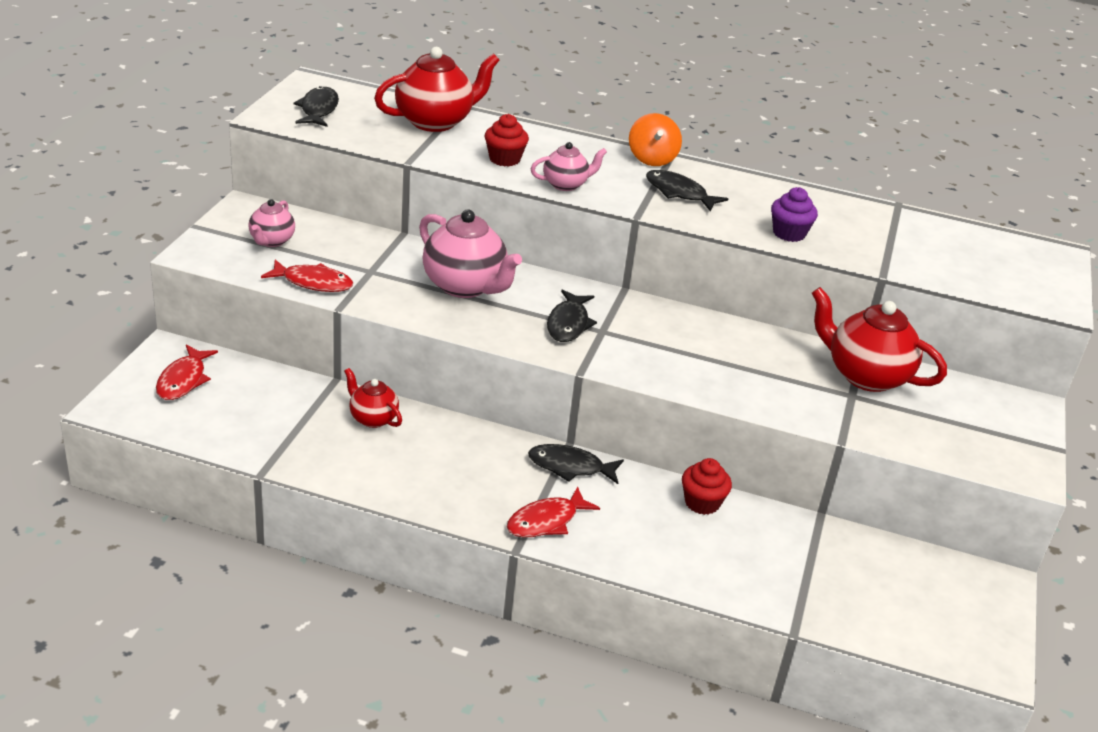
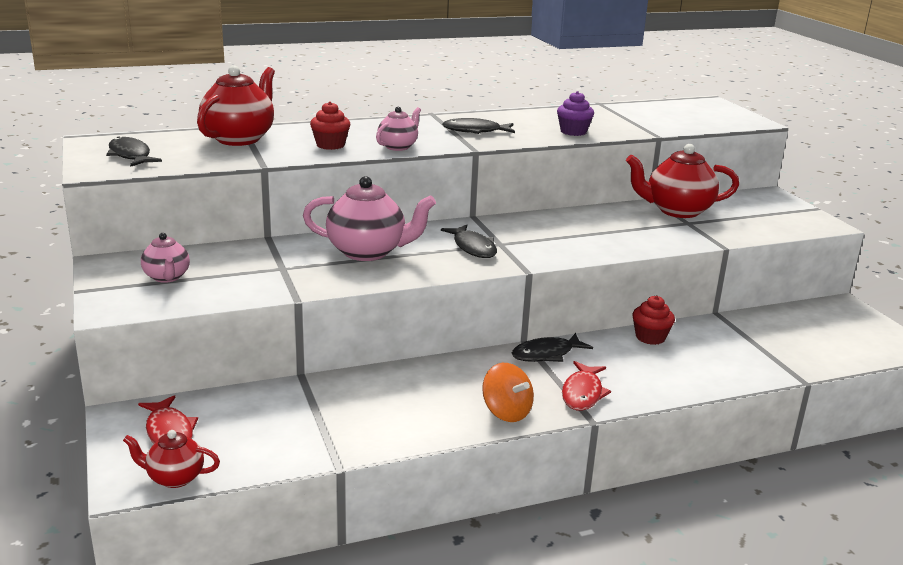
camera: 35 degrees left, 10 degrees down
red fish [261,260,353,292] -> none
red teapot [344,368,402,428] -> red teapot moved to [123,430,220,488]
orange spinning top [629,113,682,166] -> orange spinning top moved to [482,363,534,422]

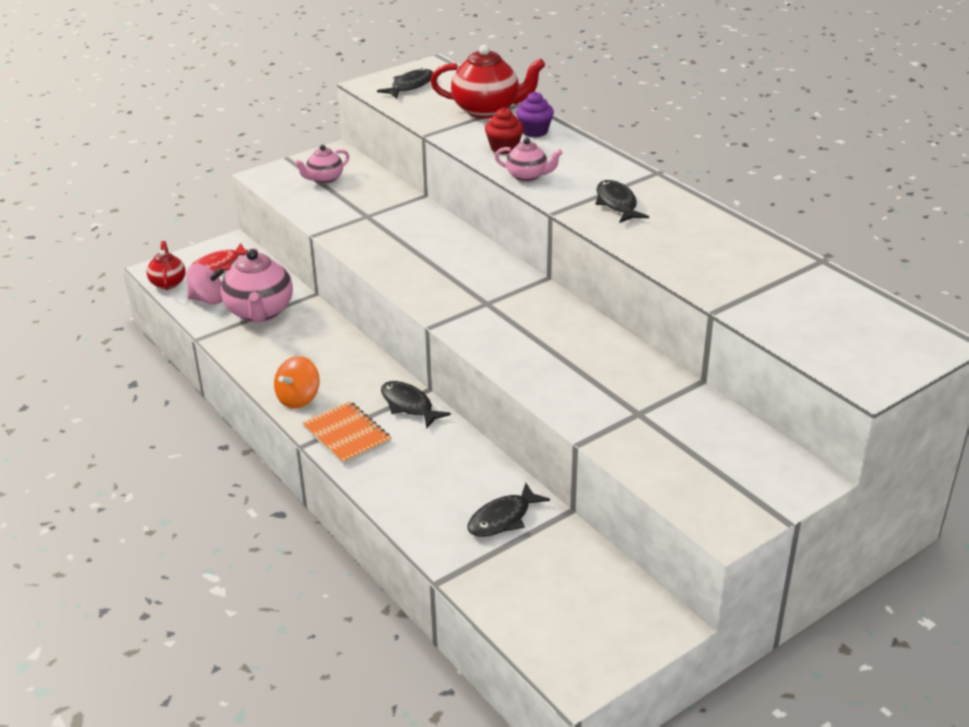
camera: 75 degrees right, 10 degrees up
pink teapot [303,176,436,261] -> pink teapot moved to [221,248,293,323]
black fish [441,225,497,258] -> black fish moved to [467,483,550,537]
purple cupcake [557,91,594,136] -> purple cupcake moved to [516,92,554,137]
red fish [562,361,611,411] -> orange notebook [302,401,391,465]
red teapot [626,144,739,218] -> none
red cupcake [632,296,675,345] -> none
none -> pink spinning top [186,264,224,304]

